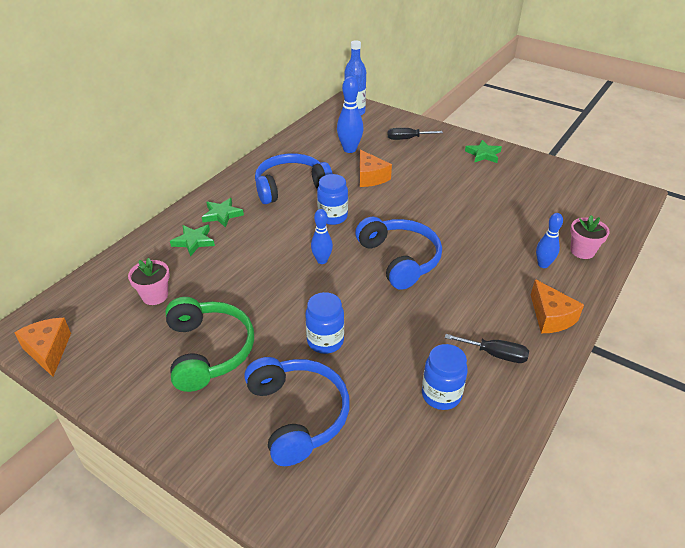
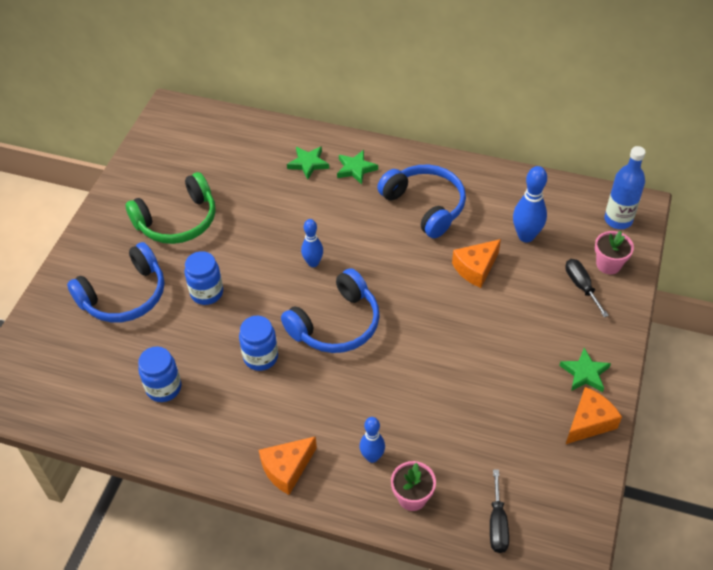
camera: 75 degrees right, 10 degrees up
orange cheese [14,318,71,377] -> orange cheese moved to [566,387,622,444]
pink flower pot [128,258,170,305] -> pink flower pot moved to [595,231,634,274]
blue jar [317,174,348,225] -> blue jar moved to [239,316,278,371]
black screwdriver [445,334,529,363] -> black screwdriver moved to [490,469,509,553]

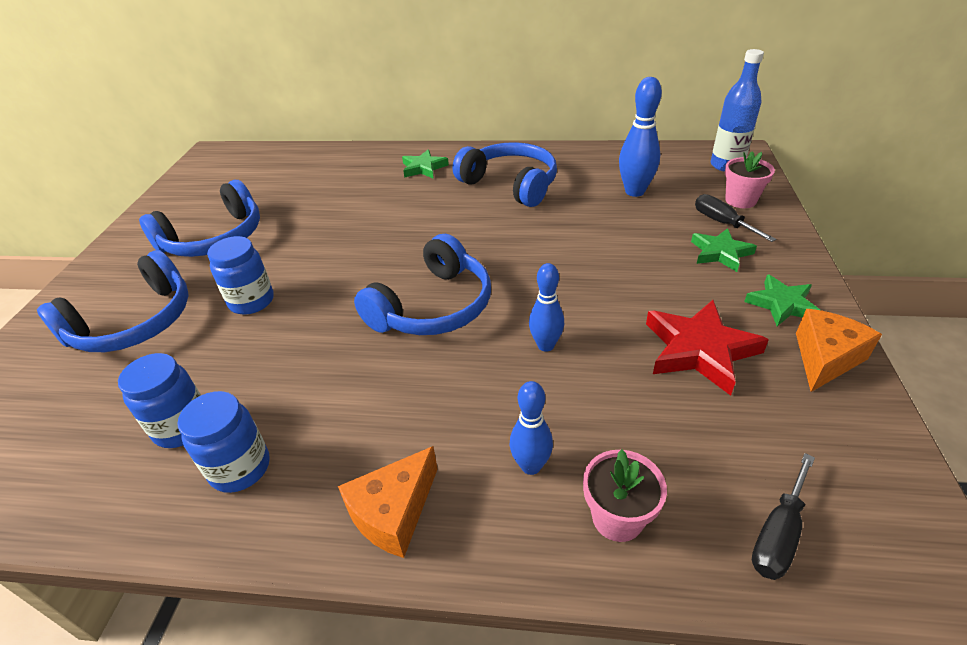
camera: 10 degrees left, 10 degrees down
green headphones [125,172,216,244] -> blue headphones [139,180,260,257]
blue jar [239,316,278,371] -> blue jar moved to [177,391,270,493]
green star [287,146,329,180] -> green star moved to [691,228,757,272]
blue bowling pin [301,219,323,267] -> blue bowling pin moved to [529,263,564,352]
orange cheese [452,239,501,288] -> none
black screwdriver [490,469,509,553] -> black screwdriver turned 45 degrees clockwise [752,453,815,580]
none -> red star [646,300,769,396]

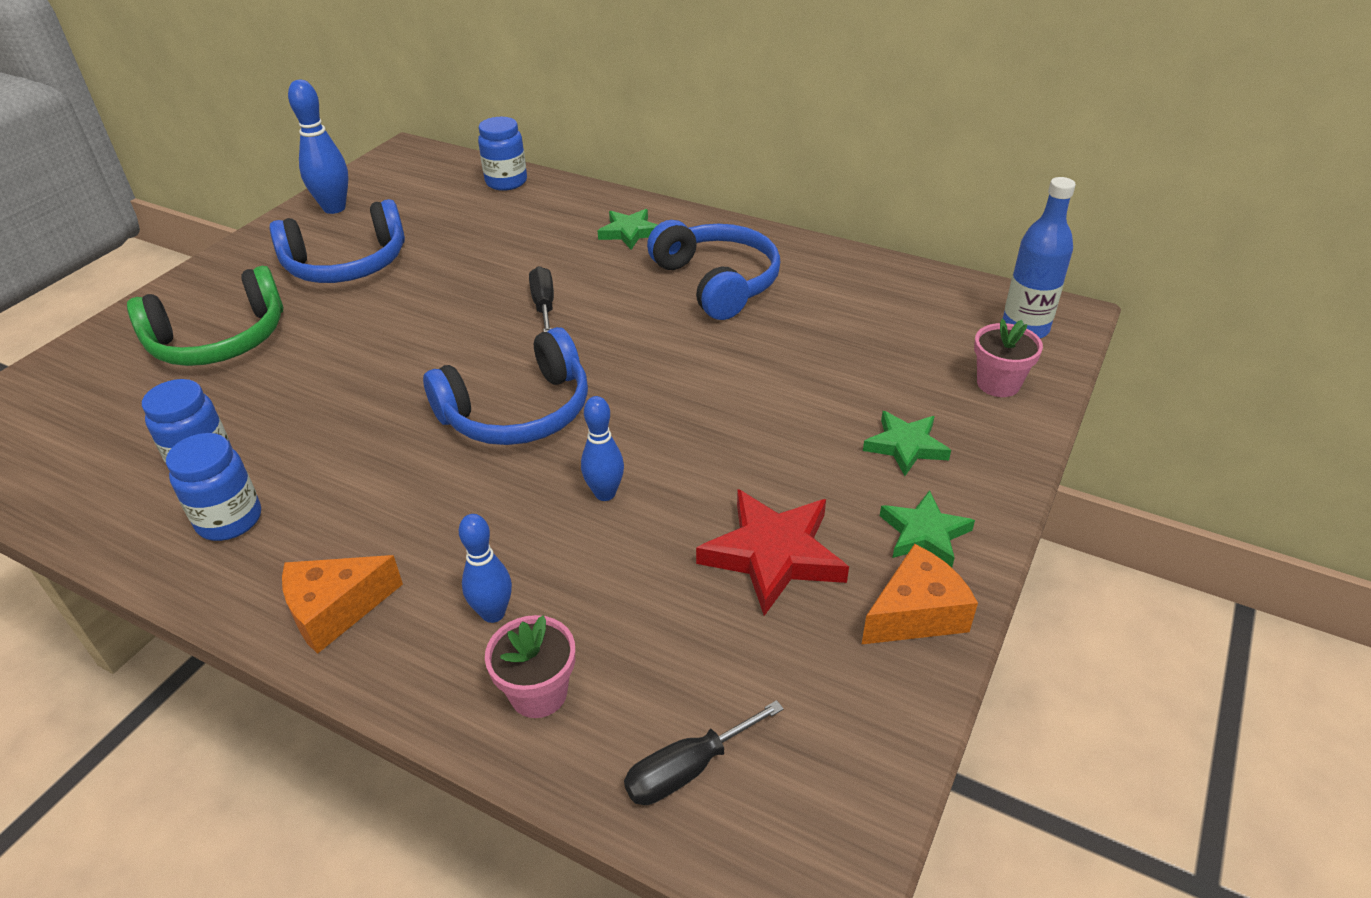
camera: 20 degrees right, 0 degrees up
blue headphones [37,250,189,352] -> green headphones [127,266,283,366]
blue jar [207,236,274,315] -> blue jar moved to [478,117,527,191]
blue bowling pin [619,77,662,197] -> blue bowling pin moved to [288,80,349,214]
black screwdriver [695,194,776,242] -> black screwdriver moved to [529,266,554,332]

